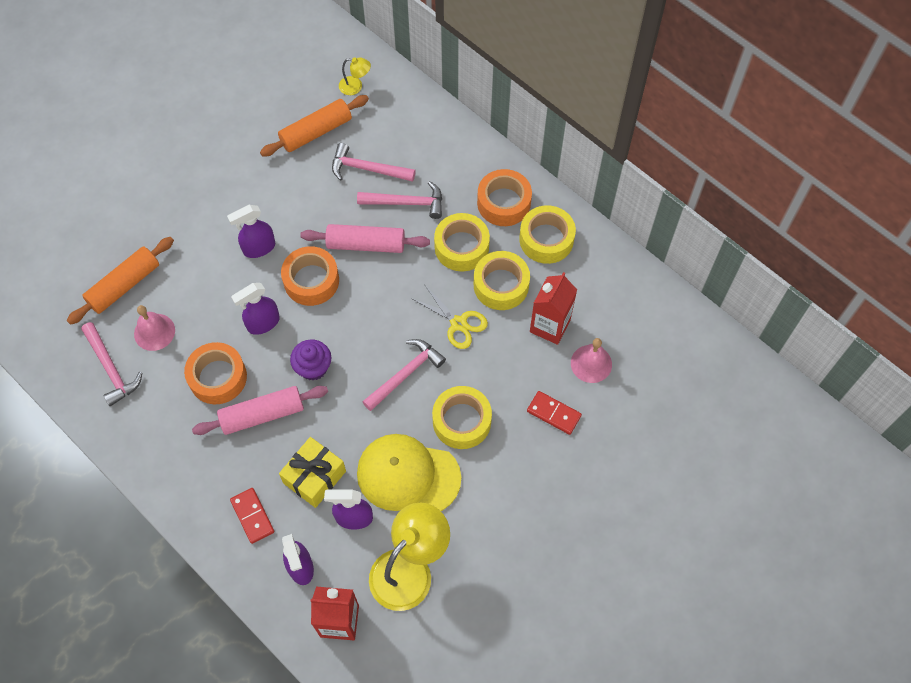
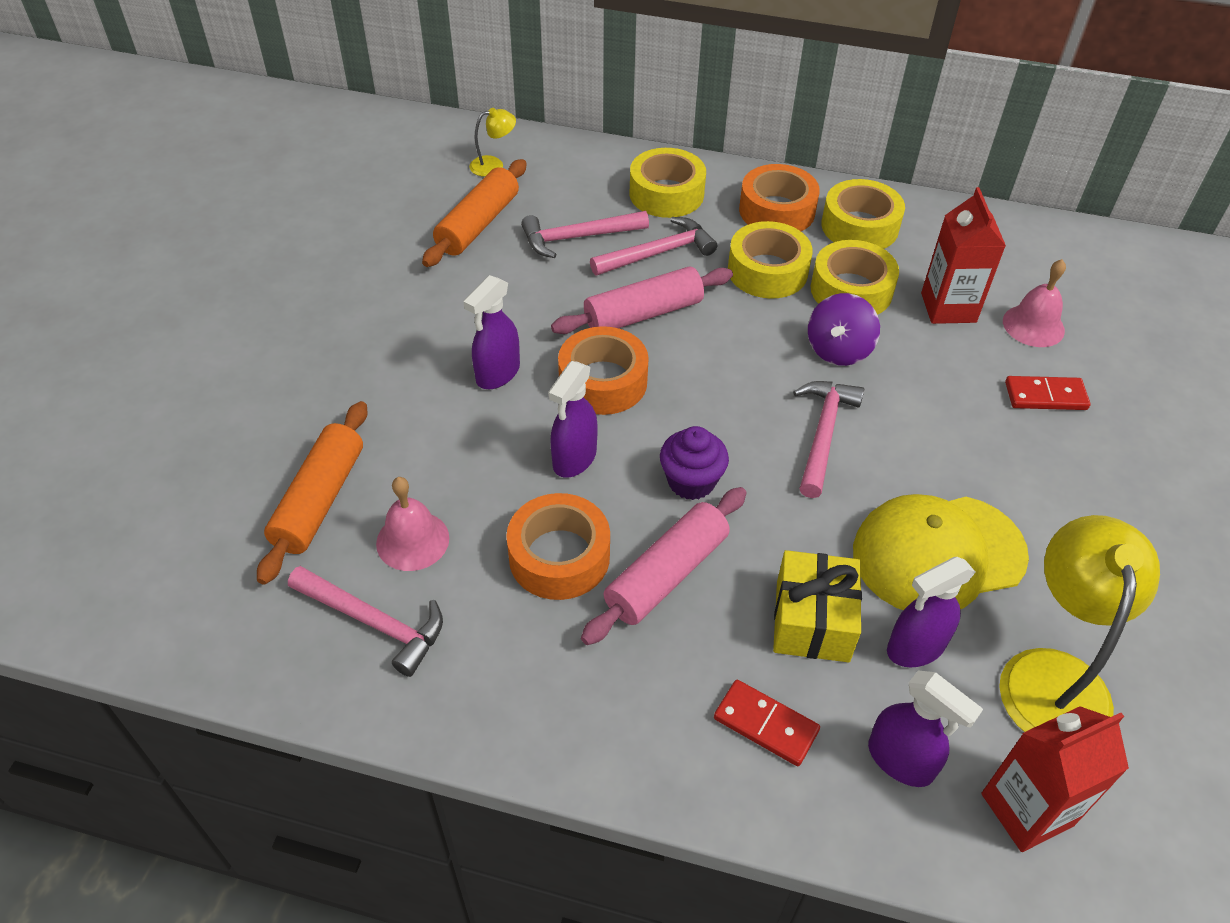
camera: 30 degrees left, 15 degrees down
yellow scissors [411,284,488,349] -> purple spinning top [808,293,880,366]
yellow tape [432,386,492,449] -> yellow tape moved to [629,148,706,218]

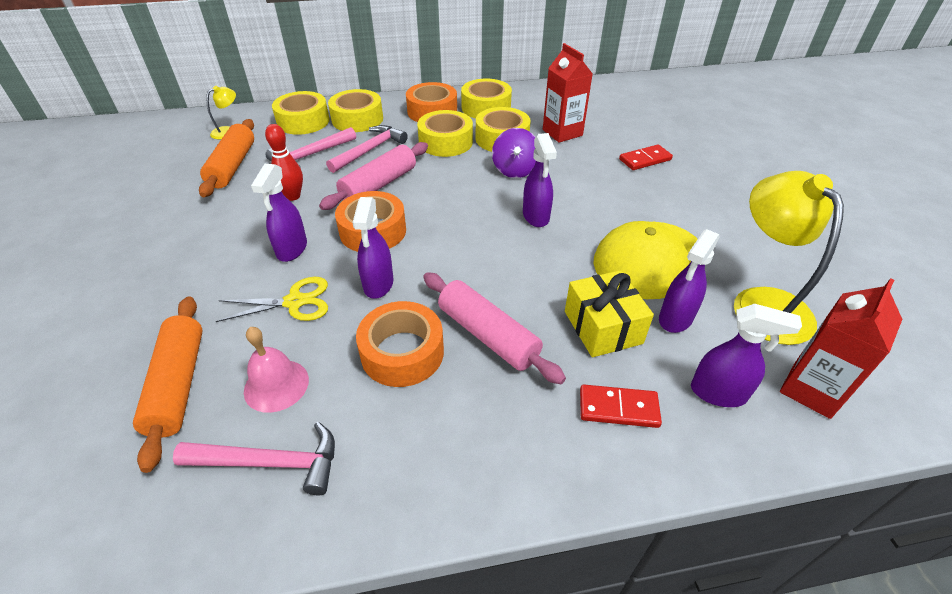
camera: 25 degrees left, 5 degrees down
pink rolling pin [581,487,747,645] -> pink rolling pin turned 60 degrees counterclockwise [423,272,566,384]
purple cupcake [660,426,729,500] -> none
pink hammer [793,381,864,498] -> purple spray bottle [523,133,557,227]
pink bell [1003,259,1066,347] -> none
none -> yellow scissors [216,277,328,322]
none -> red bowling pin [265,124,303,201]
none -> yellow tape [272,91,330,135]

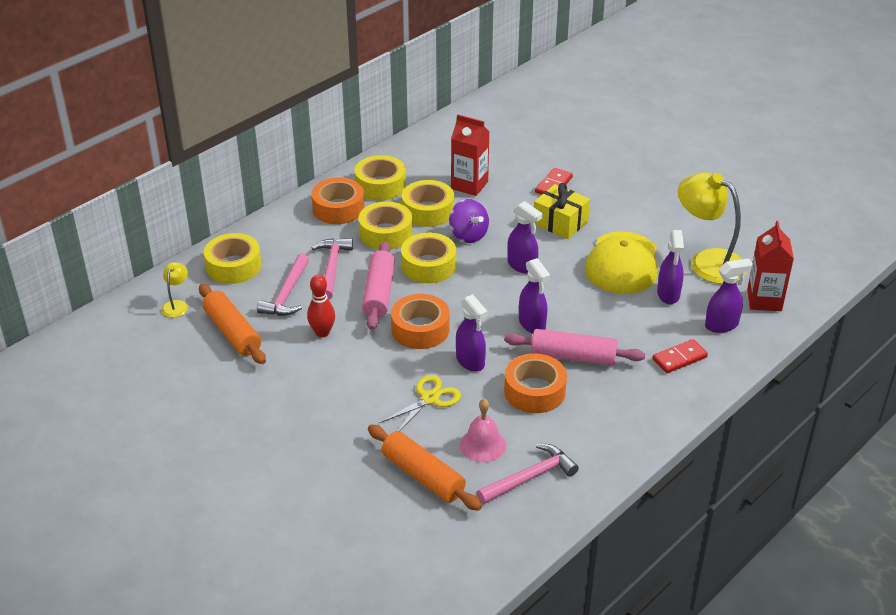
camera: 35 degrees left, 5 degrees down
purple spray bottle [251,164,307,262] -> purple spray bottle moved to [519,258,550,333]
yellow tape [328,89,383,132] -> yellow tape moved to [401,233,456,283]
yellow gift [565,270,654,357] -> yellow gift moved to [534,183,590,239]

